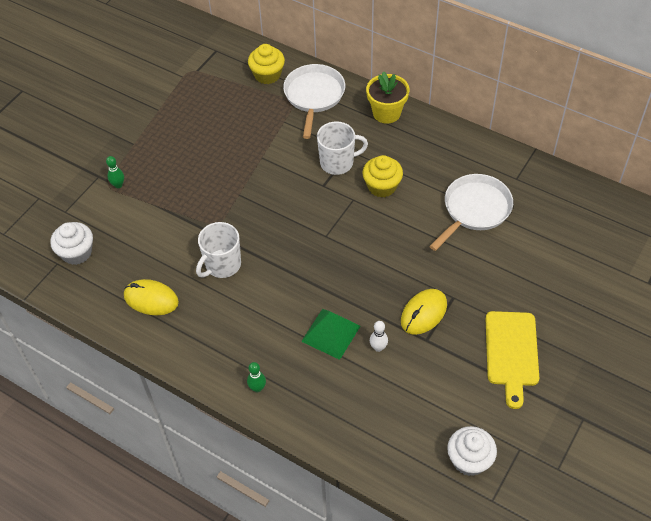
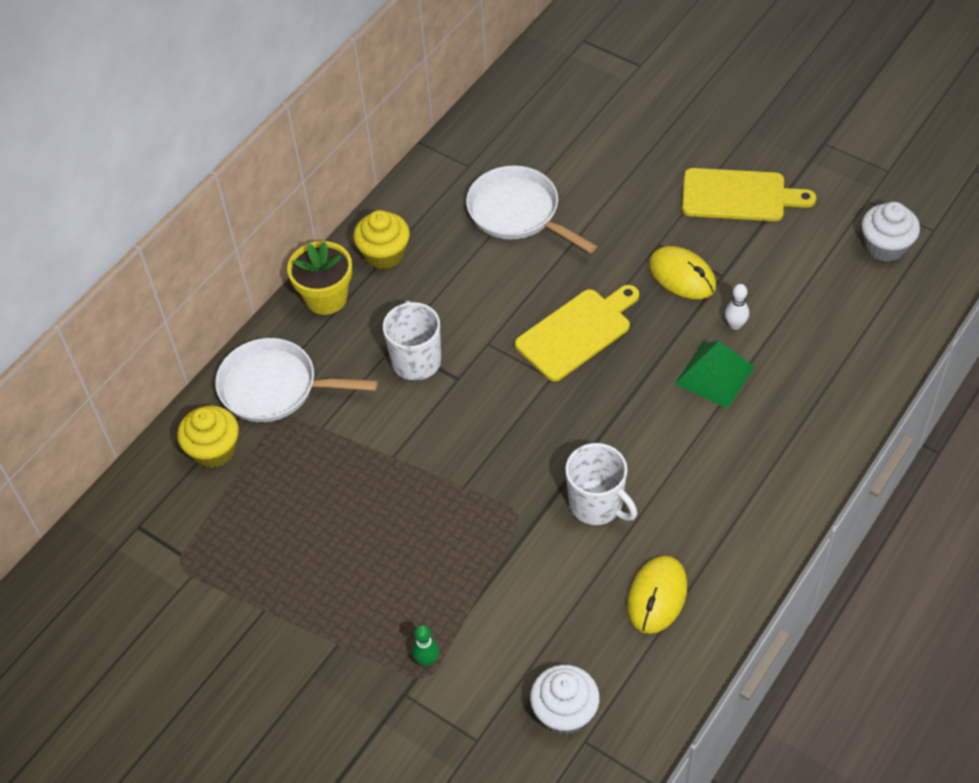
camera: 85 degrees left, 0 degrees up
green bowling pin [247,362,266,392] -> none
yellow cupcake [362,155,403,198] -> yellow cupcake moved to [353,210,410,269]
none -> yellow cutting board [515,285,639,381]

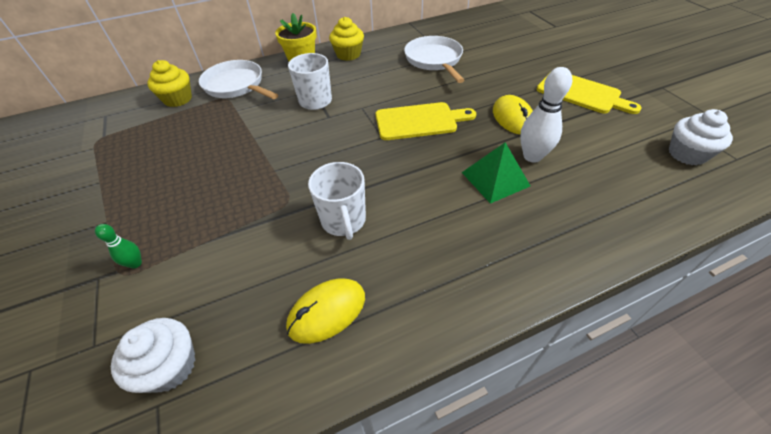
camera: 30 degrees right, 5 degrees down
white bowling pin [725,284,749,330] -> white bowling pin [520,67,572,163], size x1.89

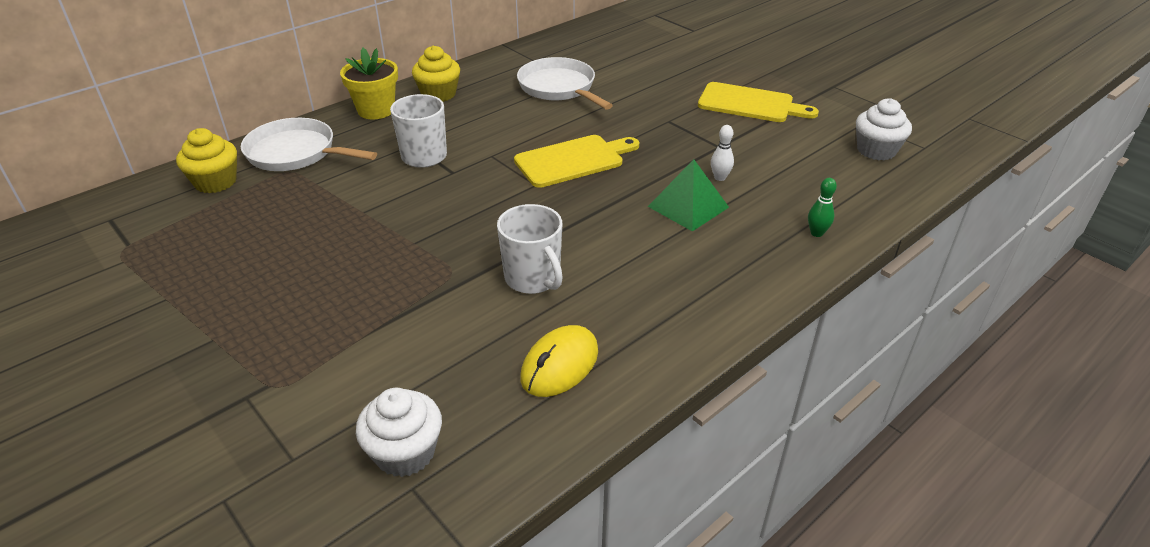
camera: 20 degrees left, 10 degrees down
green bowling pin [95,224,142,269] -> green bowling pin moved to [808,178,837,237]
yellow mouse [493,95,533,135] -> none
white bowling pin [520,67,572,163] -> white bowling pin [711,125,734,181], size x0.53

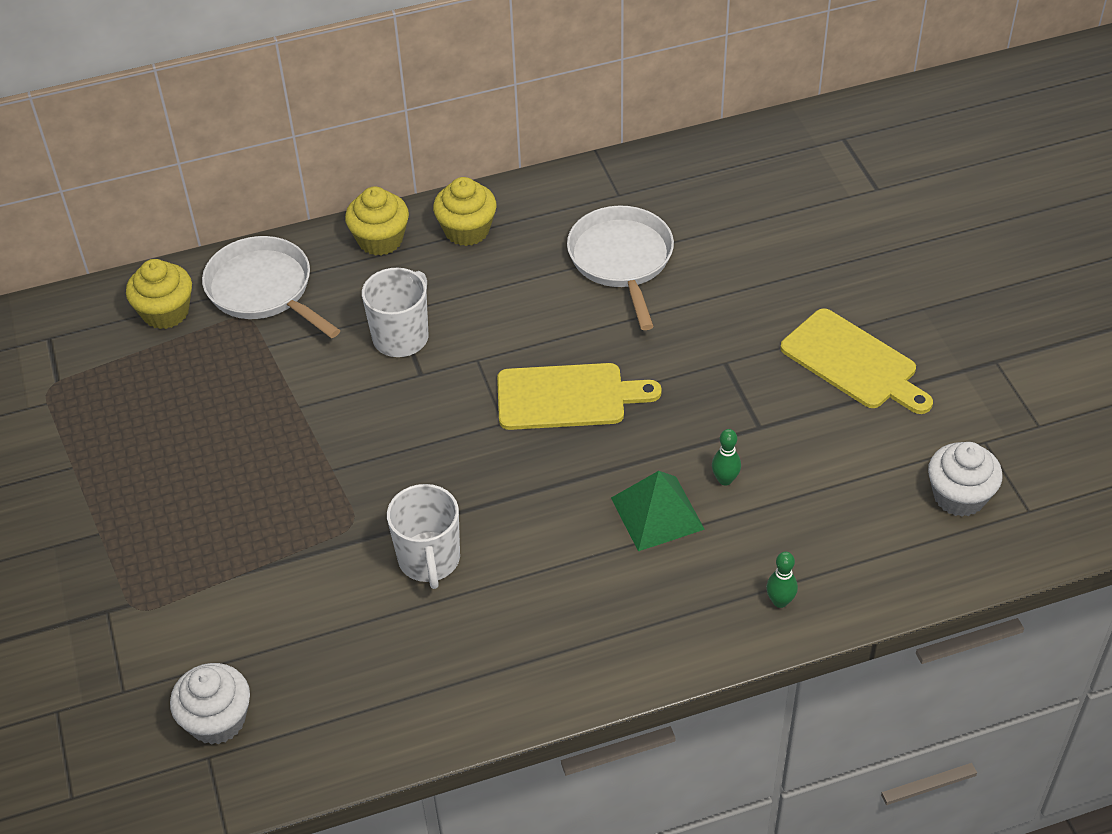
camera: 25 degrees right, 10 degrees up
yellow flower pot [340,48,398,120] -> yellow cupcake [345,186,409,256]
yellow mouse [520,325,598,397] -> none
white bowling pin [711,125,734,181] -> green bowling pin [712,429,741,486]

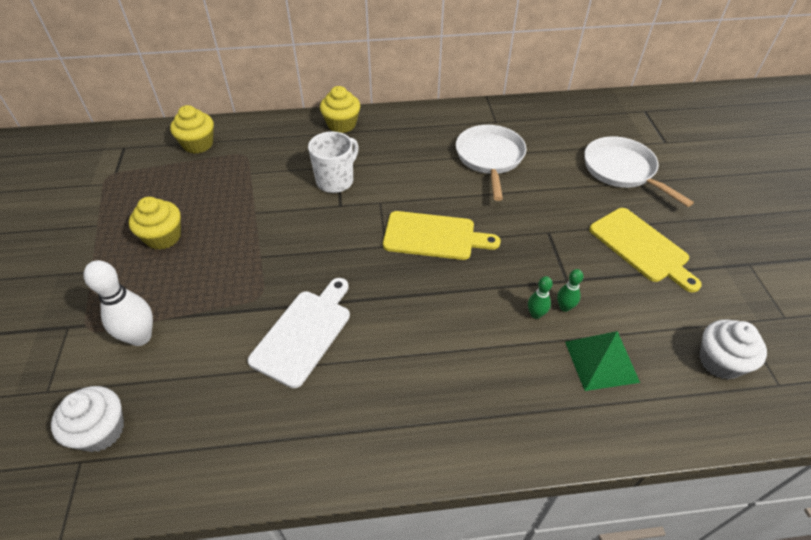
camera: 10 degrees right, 0 degrees up
white pan [202,236,340,338] -> white pan moved to [584,136,694,207]
white mug [387,484,460,589] -> white cutting board [248,278,350,388]
yellow cupcake [433,177,497,246] -> yellow cupcake moved to [129,197,181,250]
green pyramid [611,471,705,551] -> green pyramid moved to [565,331,640,391]
green bowling pin [766,552,798,608] -> green bowling pin moved to [557,269,583,312]
none -> white bowling pin [84,260,153,346]

